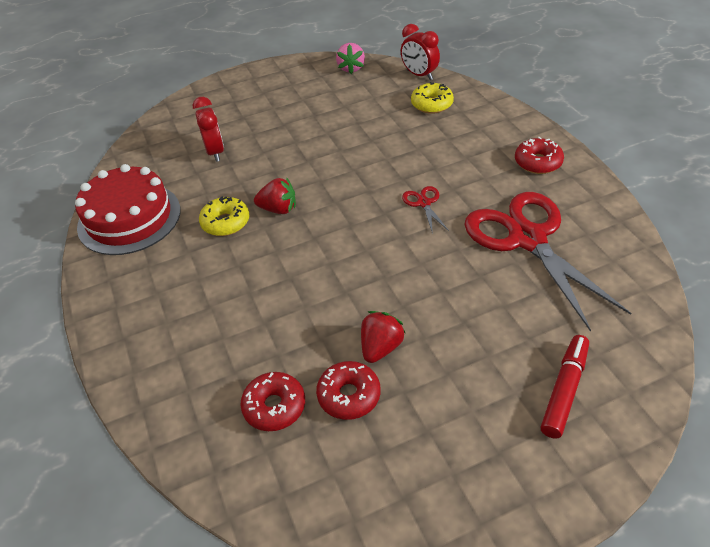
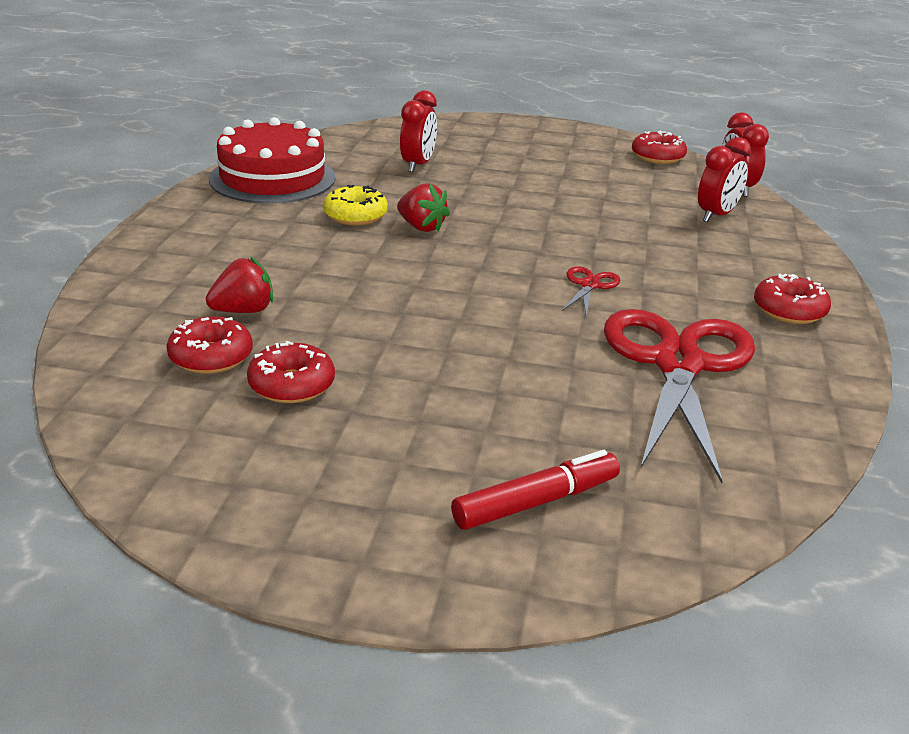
camera: 30 degrees right, 15 degrees down
pink strawberry [336,43,365,74] -> red donut [632,131,687,164]
red strawberry [361,311,405,363] -> red strawberry moved to [206,257,273,313]
yellow donut [411,82,454,114] -> red clock [698,137,751,222]

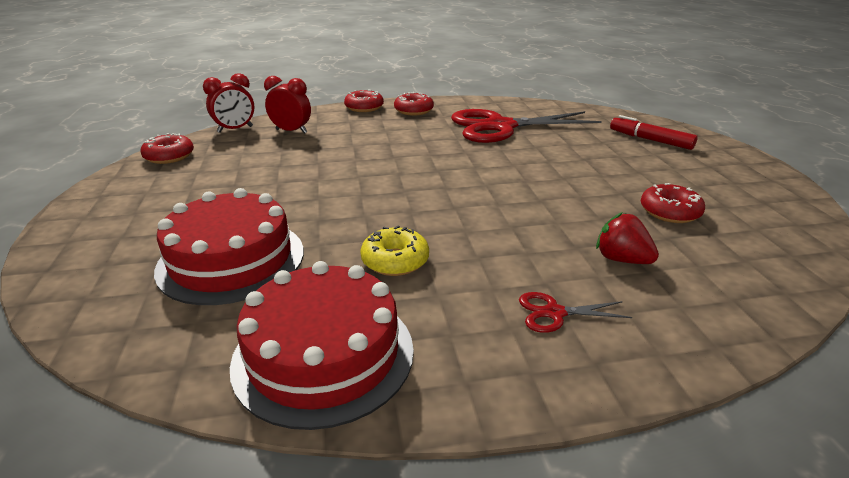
camera: 110 degrees left, 0 degrees up
red donut [167,316,253,374] -> red donut moved to [344,89,384,112]
red strawberry [397,183,450,232] -> none
red clock [400,90,437,173] -> red cake [154,188,304,305]
red scissors [562,266,621,317] -> red scissors moved to [519,292,632,333]

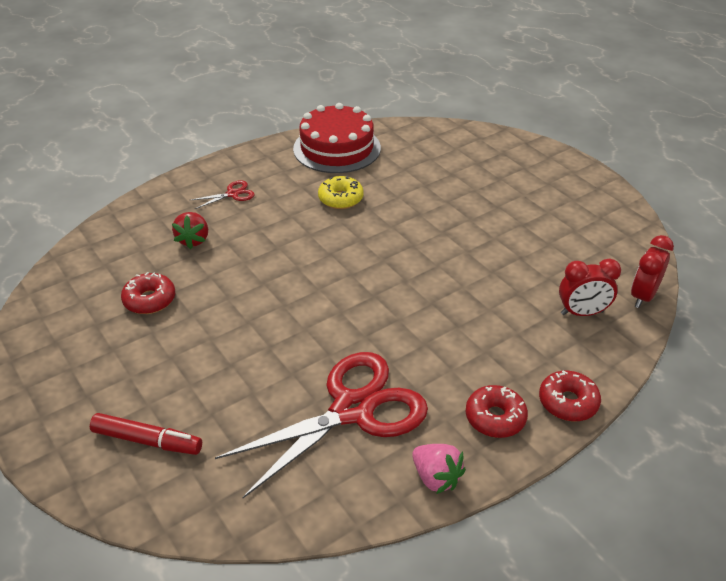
camera: 155 degrees right, 10 degrees up
red donut [140,133,194,164] -> none
red cake [154,188,304,305] -> none
red strawberry [596,212,659,264] -> red strawberry turned 75 degrees clockwise [172,212,208,249]
none -> pink strawberry [412,444,466,494]

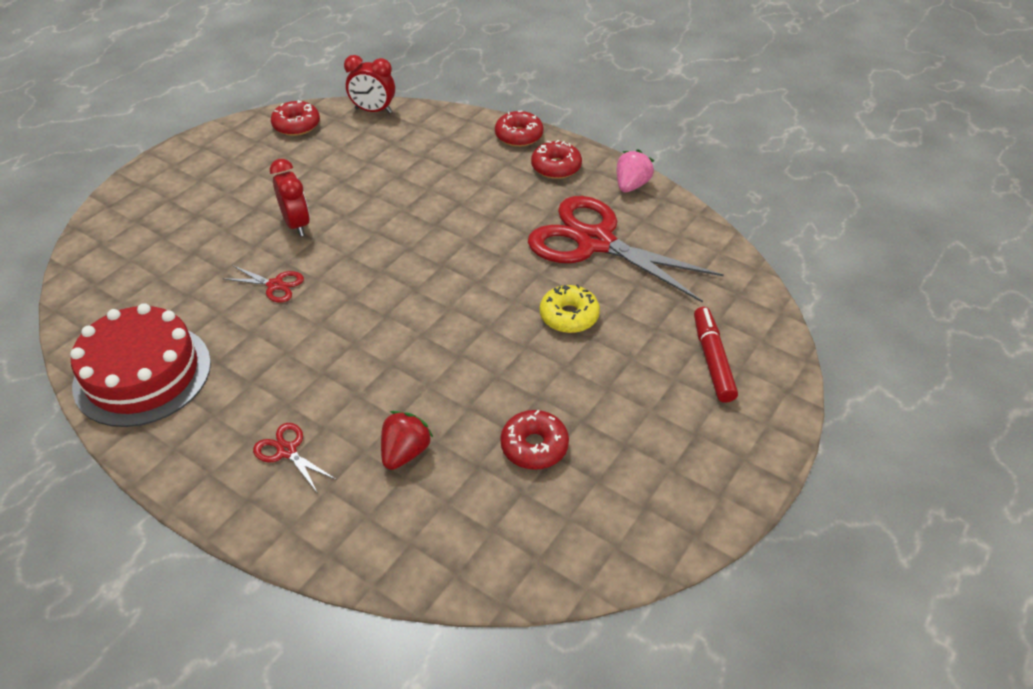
camera: 110 degrees left, 5 degrees up
red strawberry [172,212,208,249] -> red strawberry turned 45 degrees counterclockwise [381,411,433,470]
yellow donut [318,176,364,209] -> yellow donut moved to [540,284,600,333]
red clock [559,259,621,316] -> red clock moved to [270,159,310,237]
none -> red scissors [222,265,304,303]
none -> red donut [271,100,320,136]

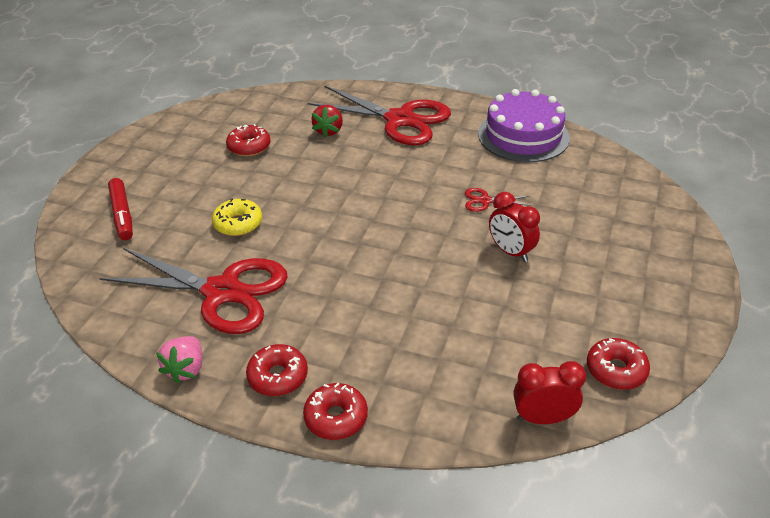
camera: 165 degrees right, 5 degrees down
red cake [70,303,211,427] -> purple cake [478,89,570,162]
red scissors [253,423,337,492] -> red scissors [308,86,451,145], size x2.48

